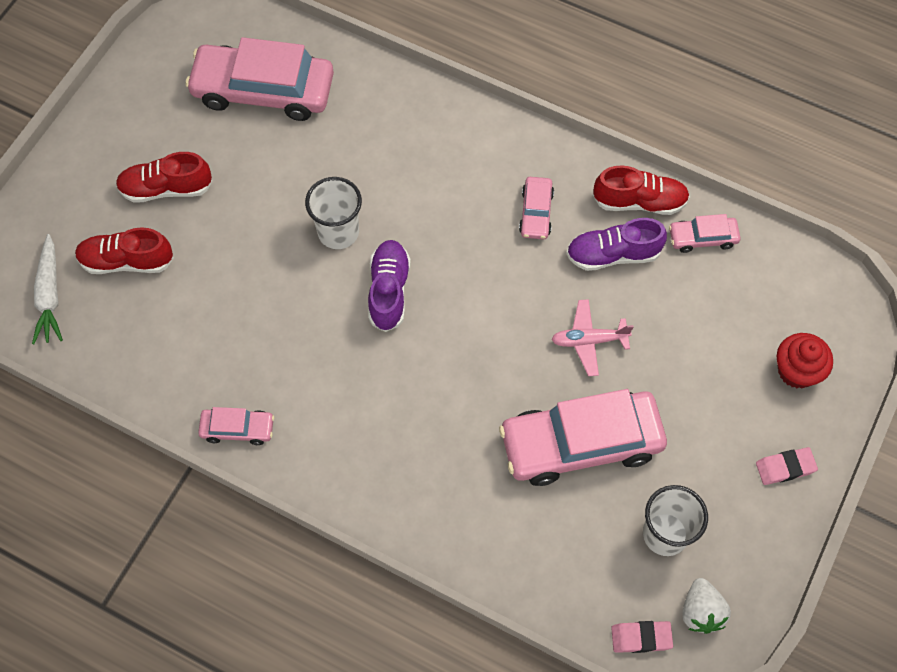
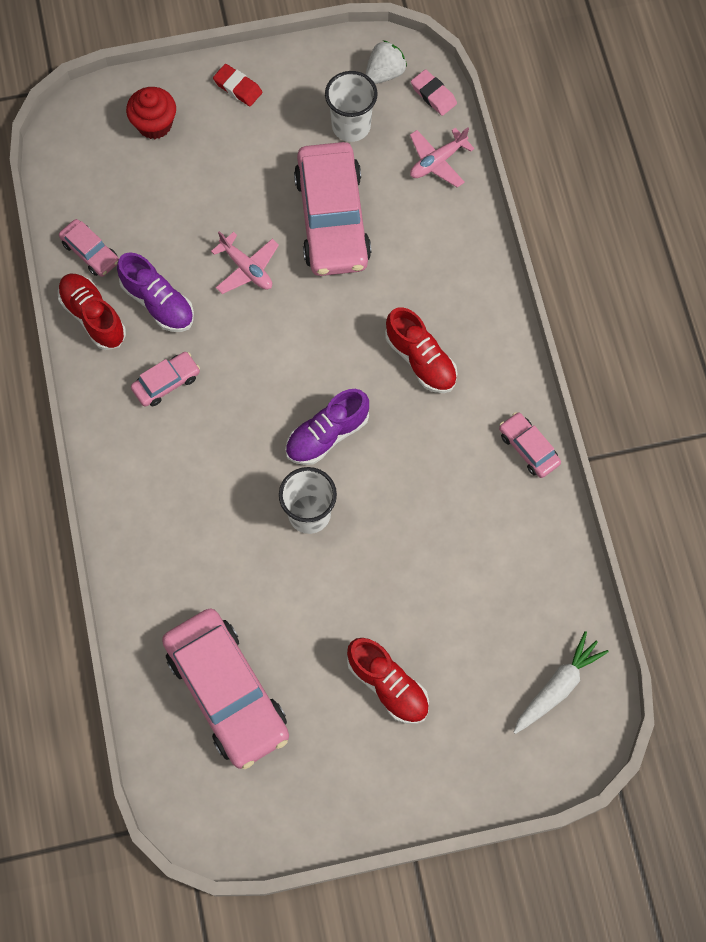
camera: 130 degrees left, 5 degrees up
red shoe [75,228,174,274] -> red shoe moved to [385,307,457,393]
pink car [499,389,667,486] -> pink car turned 45 degrees clockwise [294,142,371,276]
pink eraser [756,447,818,485] -> red eraser [213,64,263,106]
none -> pink plane [410,127,475,188]

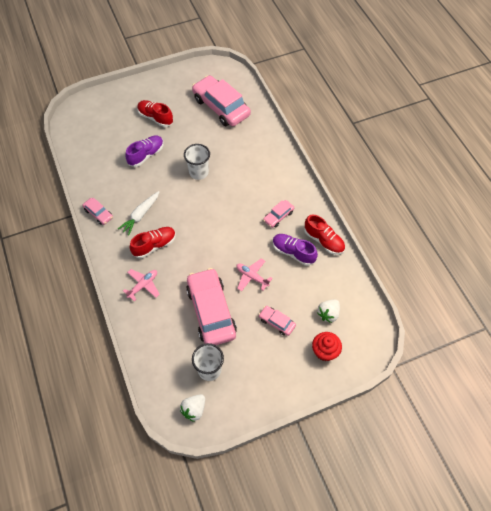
camera: 170 degrees right, 10 degrees down
pink car [59,219,119,277] -> pink car moved to [258,306,296,336]
red eraser [213,64,263,106] -> none
purple shoe [285,389,369,465] -> purple shoe moved to [125,136,164,167]
red shoe [385,307,457,393] -> red shoe turned 105 degrees clockwise [129,227,176,258]
pink plane [410,127,475,188] -> pink plane moved to [123,269,160,301]
pink eraser [411,69,457,116] -> none
white carrot [513,631,609,734] -> white carrot moved to [118,191,159,236]
none -> white strawberry [317,300,340,323]

